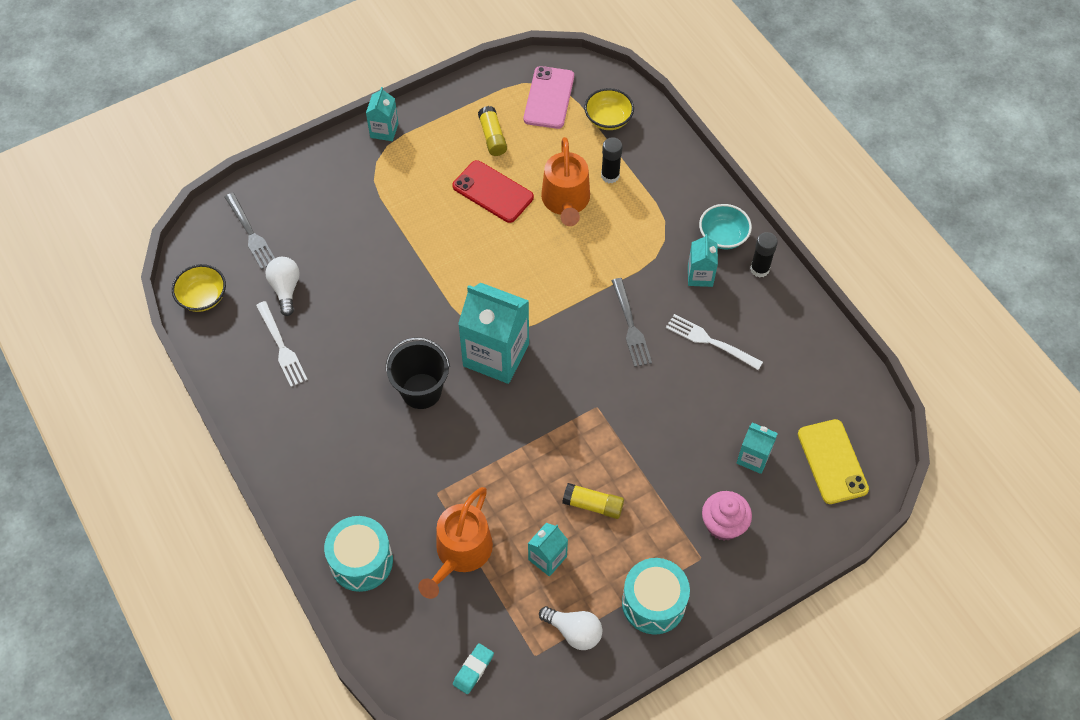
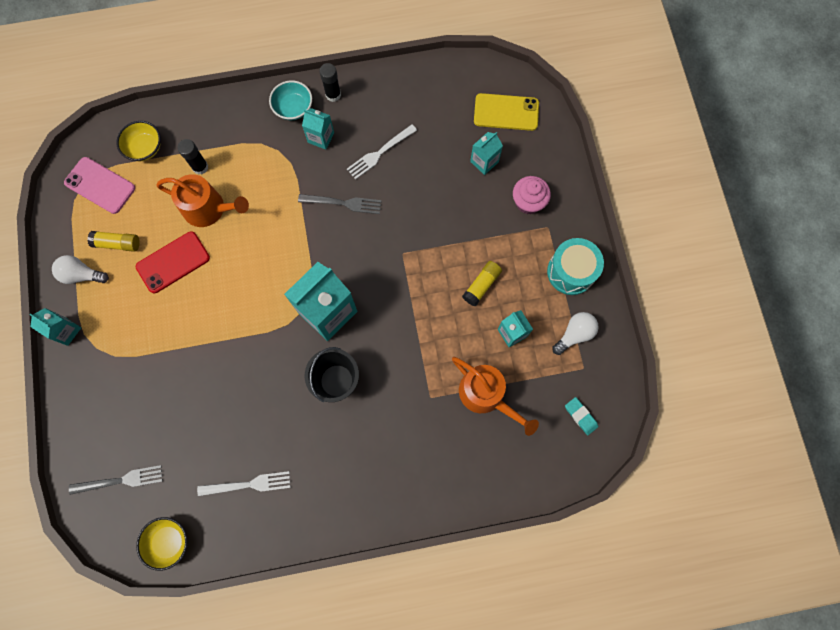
camera: 70 degrees left, 15 degrees up
white light bulb [266,257,300,316] -> white light bulb moved to [52,255,109,284]
turquoise drum [324,516,393,592] -> none

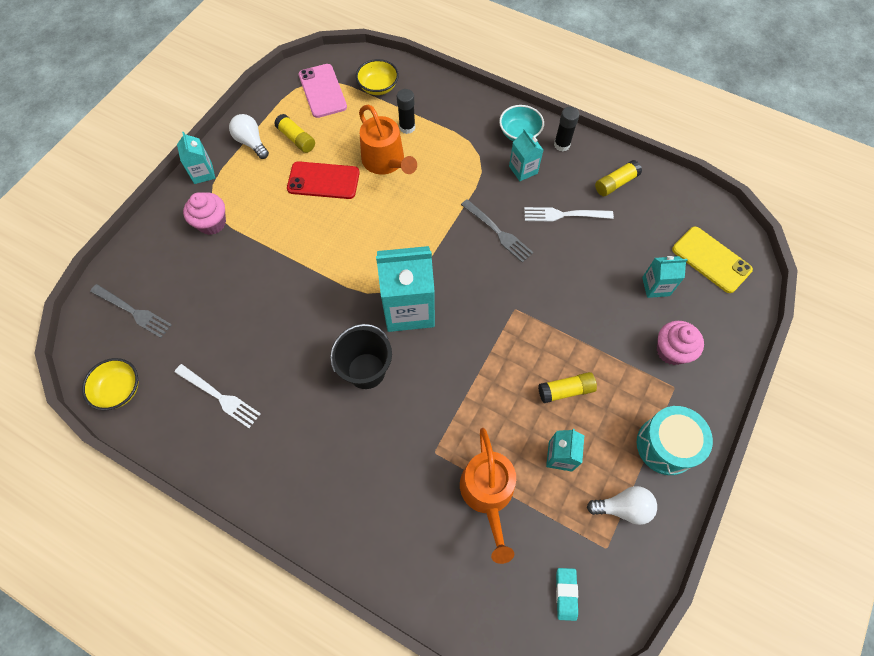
camera: 40 degrees right, 10 degrees down
none -> pink cupcake [183,192,226,235]
none -> yellow glue stick [595,160,642,196]

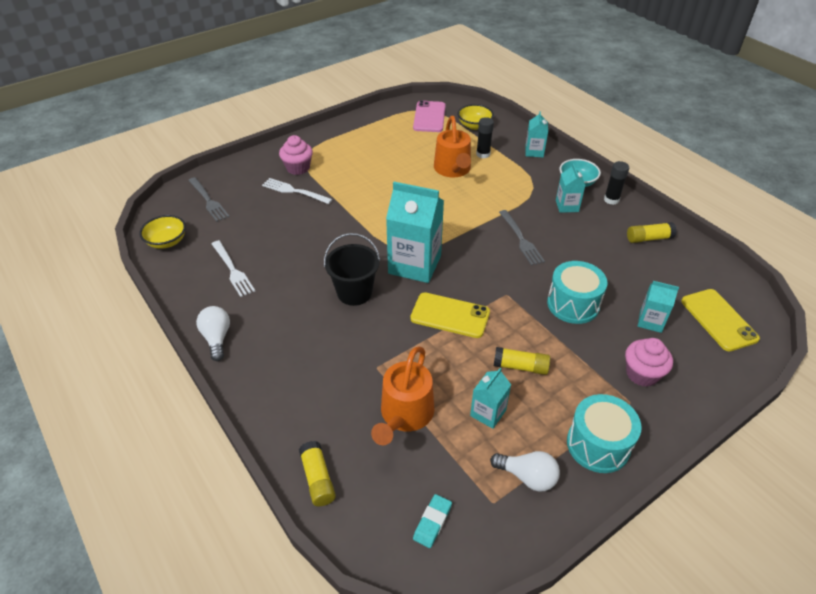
camera: 25 degrees right, 20 degrees down
turquoise carton [177,132,215,184] -> turquoise carton moved to [525,111,548,157]
white light bulb [229,114,269,159] -> white light bulb moved to [196,306,230,361]
yellow glue stick [274,114,315,153] -> yellow glue stick moved to [299,441,336,506]
red phone [287,161,360,199] -> none
white fork [524,207,614,222] -> white fork moved to [262,178,332,204]
none -> yellow phone [410,292,490,338]
none -> turquoise drum [547,261,607,324]

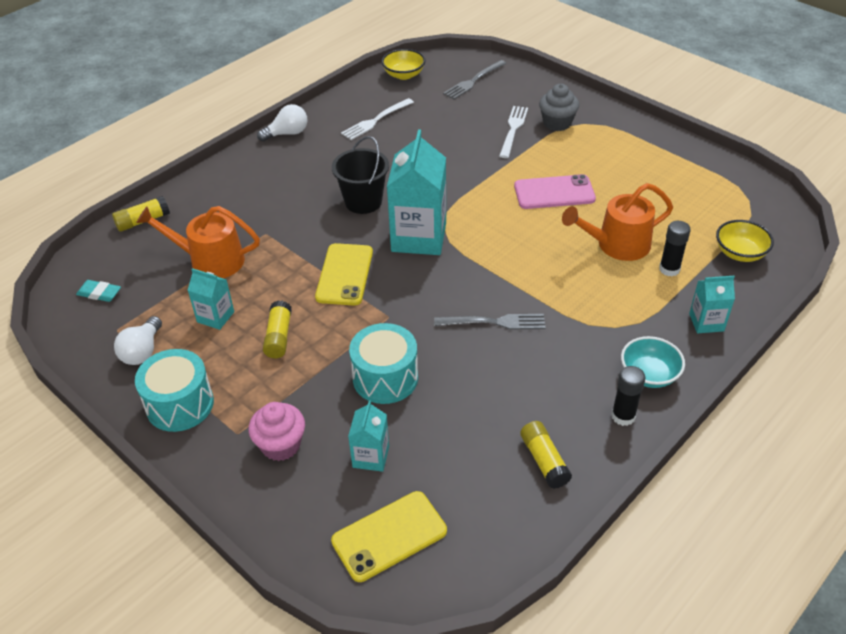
camera: 80 degrees right, 0 degrees up
pink cupcake [279,135,313,175] -> grey cupcake [539,84,579,131]
pink phone [413,100,446,132] -> pink phone moved to [514,174,596,209]
grey fork [499,210,545,266] -> grey fork turned 150 degrees counterclockwise [434,314,545,330]
turquoise carton [556,163,586,213] -> none

